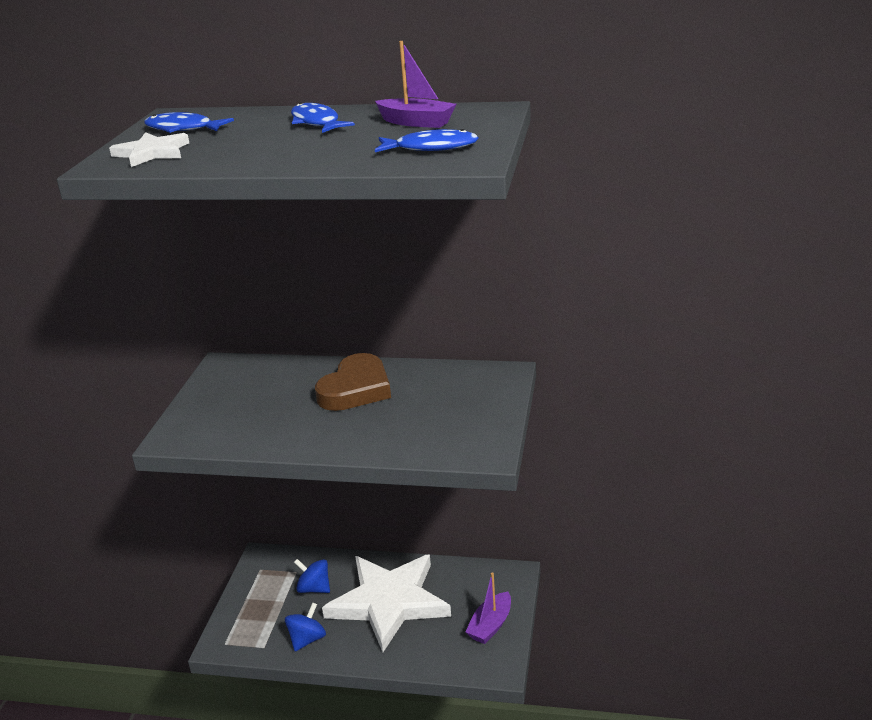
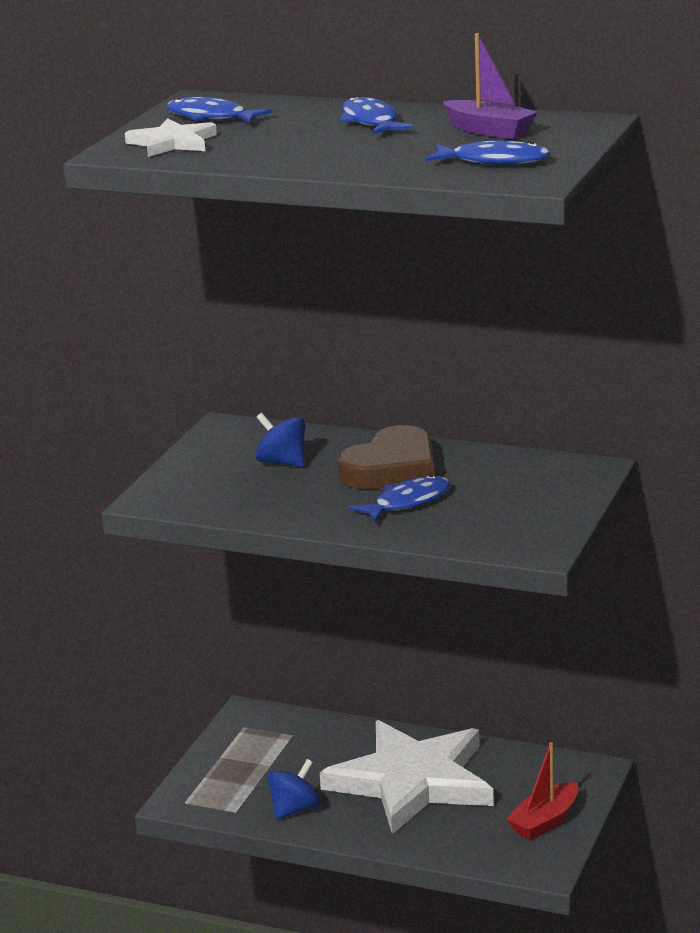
camera: 10 degrees right, 5 degrees down
blue spinning top [294,559,330,593] -> blue spinning top moved to [256,413,305,467]
purple boat [465,572,511,644] -> red boat [506,742,578,840]
none -> blue fish [349,475,450,522]

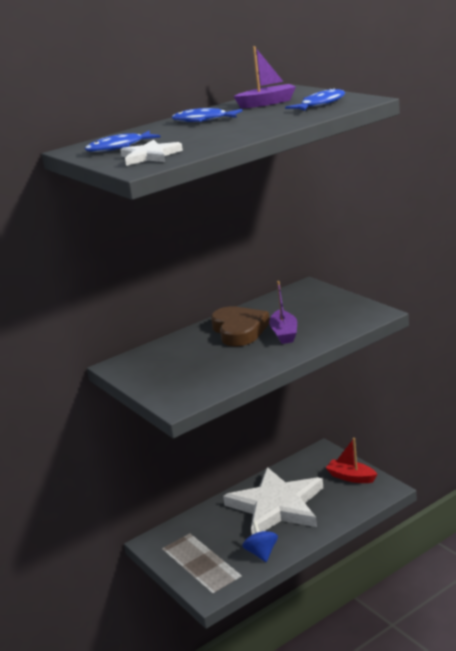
camera: 55 degrees left, 0 degrees up
blue spinning top [256,413,305,467] -> none
blue fish [349,475,450,522] -> purple boat [269,281,297,344]
red boat [506,742,578,840] -> red boat turned 135 degrees clockwise [326,438,377,483]

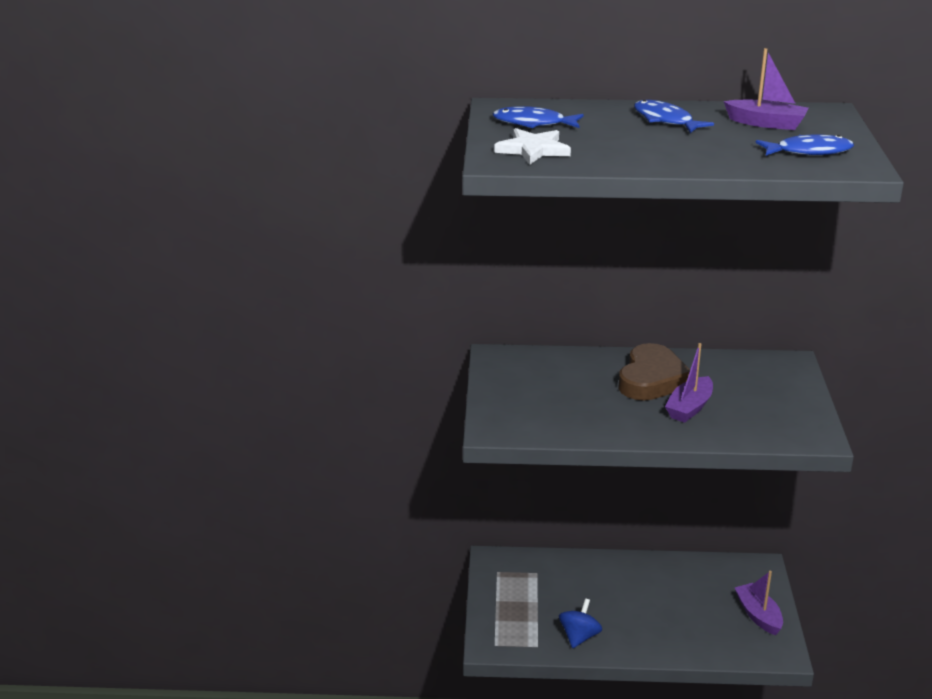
camera: 35 degrees right, 5 degrees up
white star [223,467,323,535] -> none
red boat [326,438,377,483] -> purple boat [735,571,783,636]

